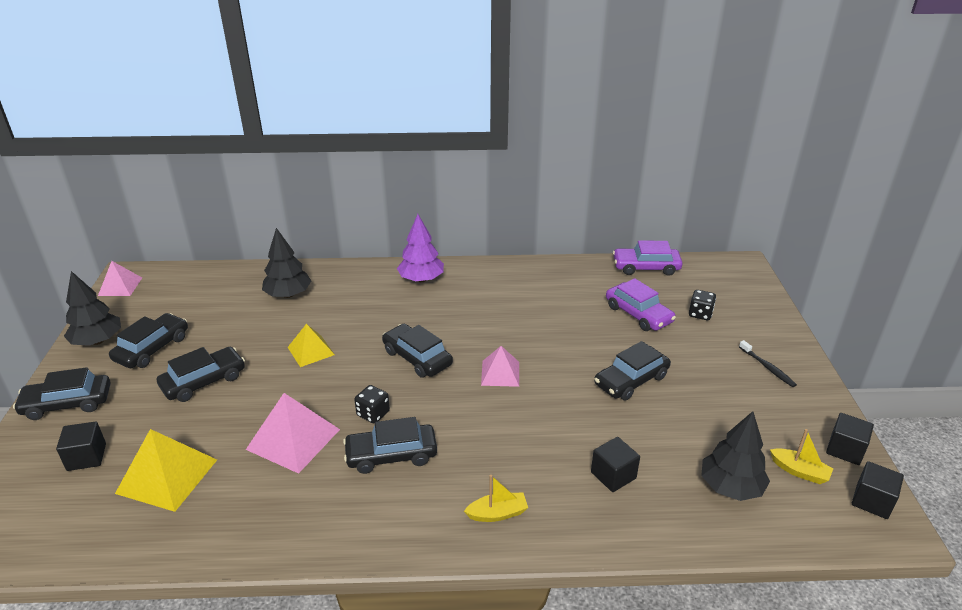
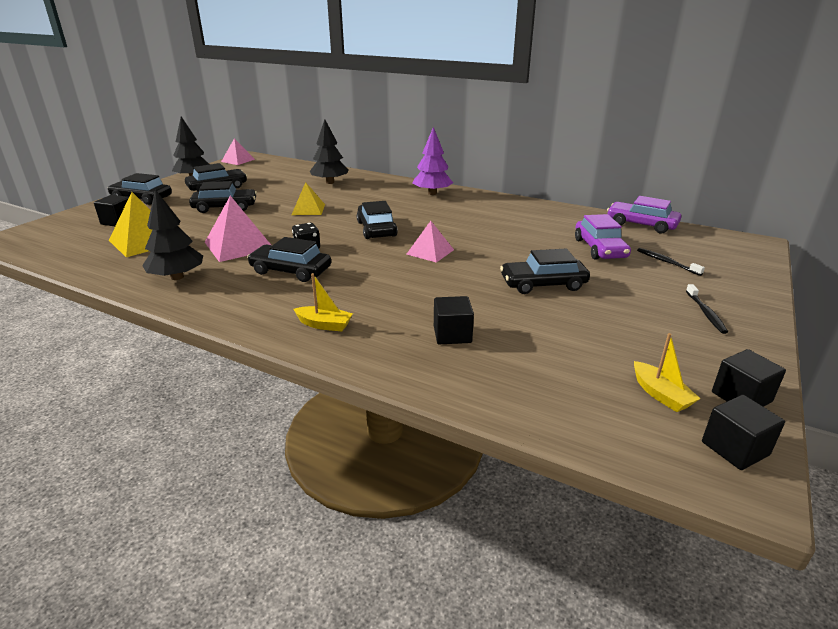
camera: 30 degrees right, 5 degrees down
black dice [689,290,716,320] -> black toothbrush [637,248,705,276]
black tree [701,411,770,501] -> black tree moved to [142,189,203,280]

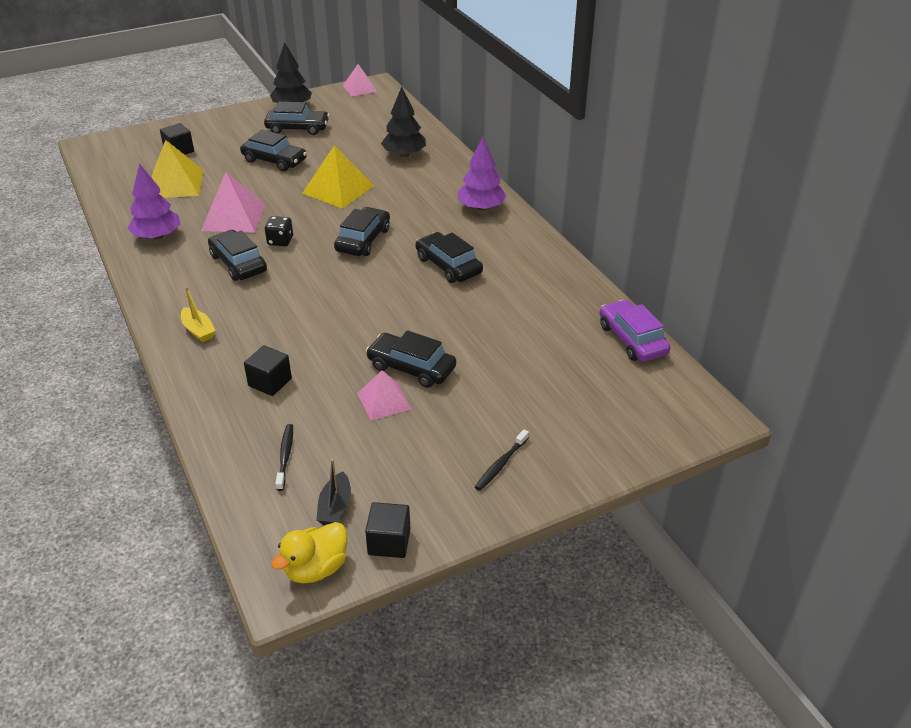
camera: 35 degrees right, 10 degrees up
black car [108,173,172,205] -> black car moved to [415,232,483,283]
black tree [142,189,203,280] -> purple tree [127,163,180,240]
yellow pyramid [291,182,325,215] -> yellow pyramid [302,145,374,209], size x1.59
pink pyramid [406,221,454,263] -> pink pyramid moved to [357,370,412,421]
purple car [575,214,631,260] -> none
yellow boat [634,333,701,412] -> black boat [316,459,351,525]
black toothbrush [637,248,705,276] -> black toothbrush moved to [275,424,293,491]
black cube [702,395,785,470] -> yellow duck [271,522,347,583]

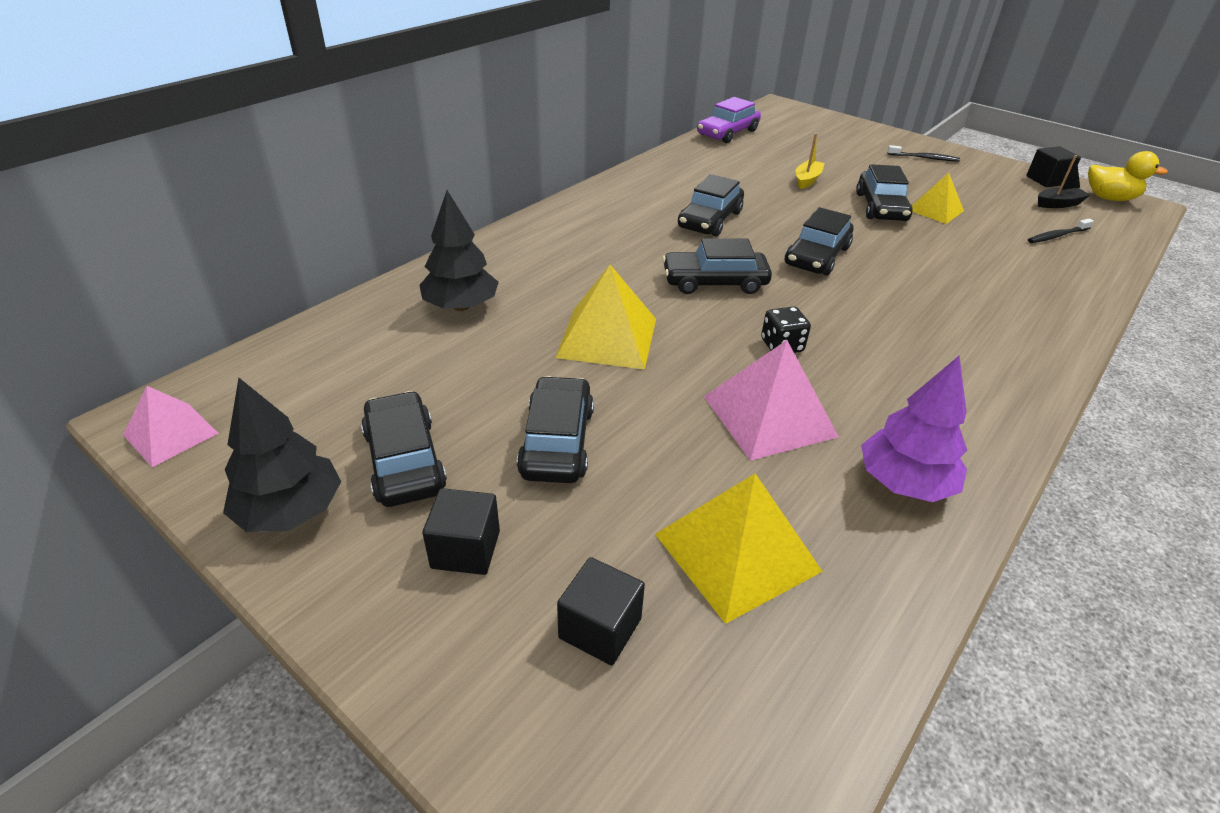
camera: 115 degrees left, 0 degrees up
yellow boat [181,287,216,342] -> yellow boat moved to [796,133,825,189]
black car [208,230,267,281] -> black car moved to [785,207,853,276]
black cube [244,345,292,396] -> black cube moved to [423,488,500,575]
pink pyramid [357,370,412,421] -> yellow pyramid [912,173,964,224]
purple tree [458,137,507,211] -> none

